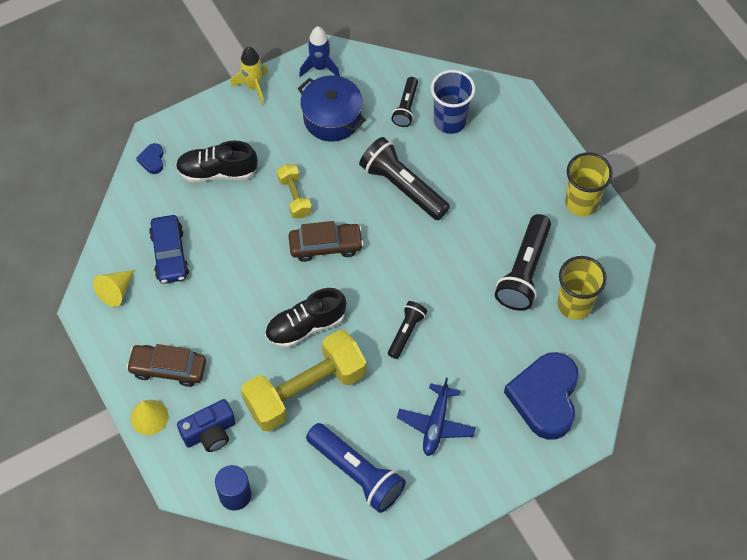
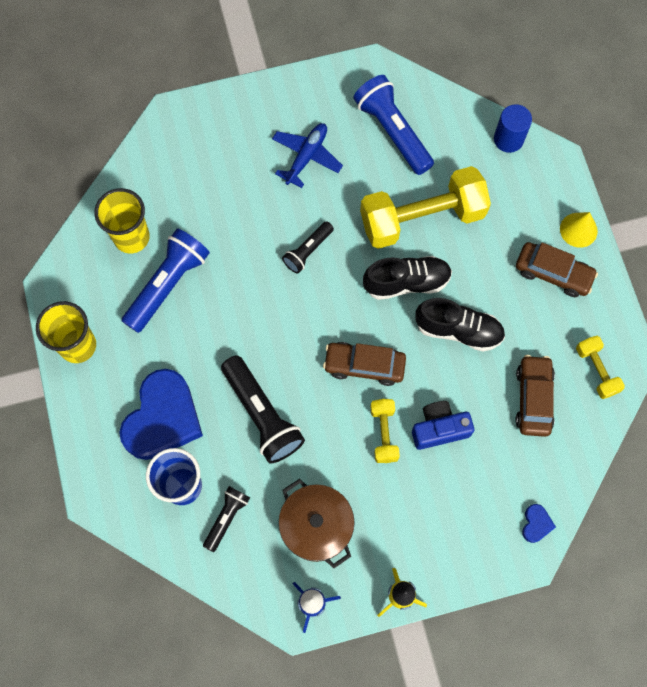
camera: 165 degrees left, 10 degrees up
yellow cone [93,270,134,307] -> yellow dumbbell [576,336,625,399]
blue car [149,215,189,284] -> brown car [515,355,555,437]
black shoe [175,140,258,182] -> black shoe moved to [415,298,505,352]
blue camera [177,399,236,452] -> blue camera moved to [412,401,474,450]
blue pot [298,75,366,142] -> brown pot [278,479,355,568]
black flashlight [495,214,551,311] -> blue flashlight [121,229,210,333]
blue heart [504,352,579,440] -> blue heart moved to [119,369,203,460]

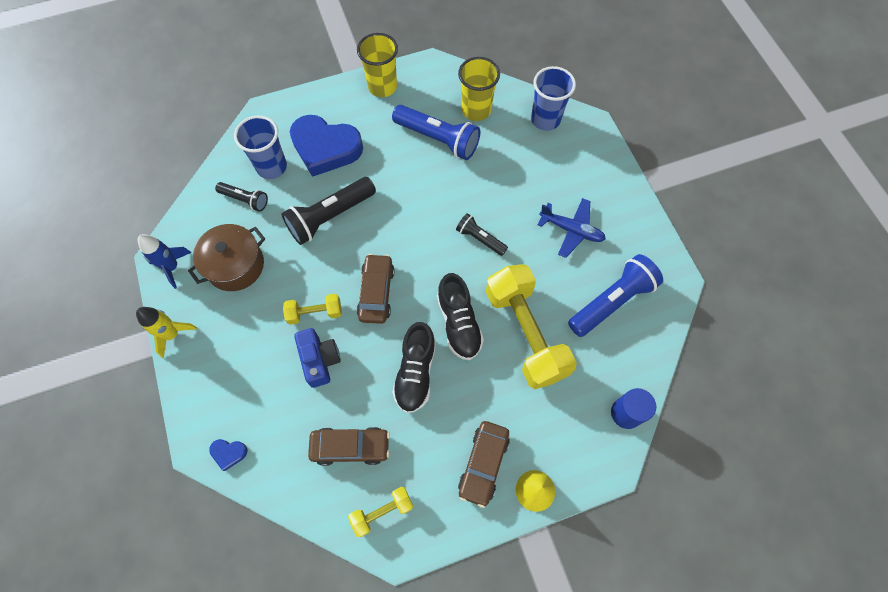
camera: 85 degrees right, 5 degrees down
none -> blue cup [531,66,576,131]

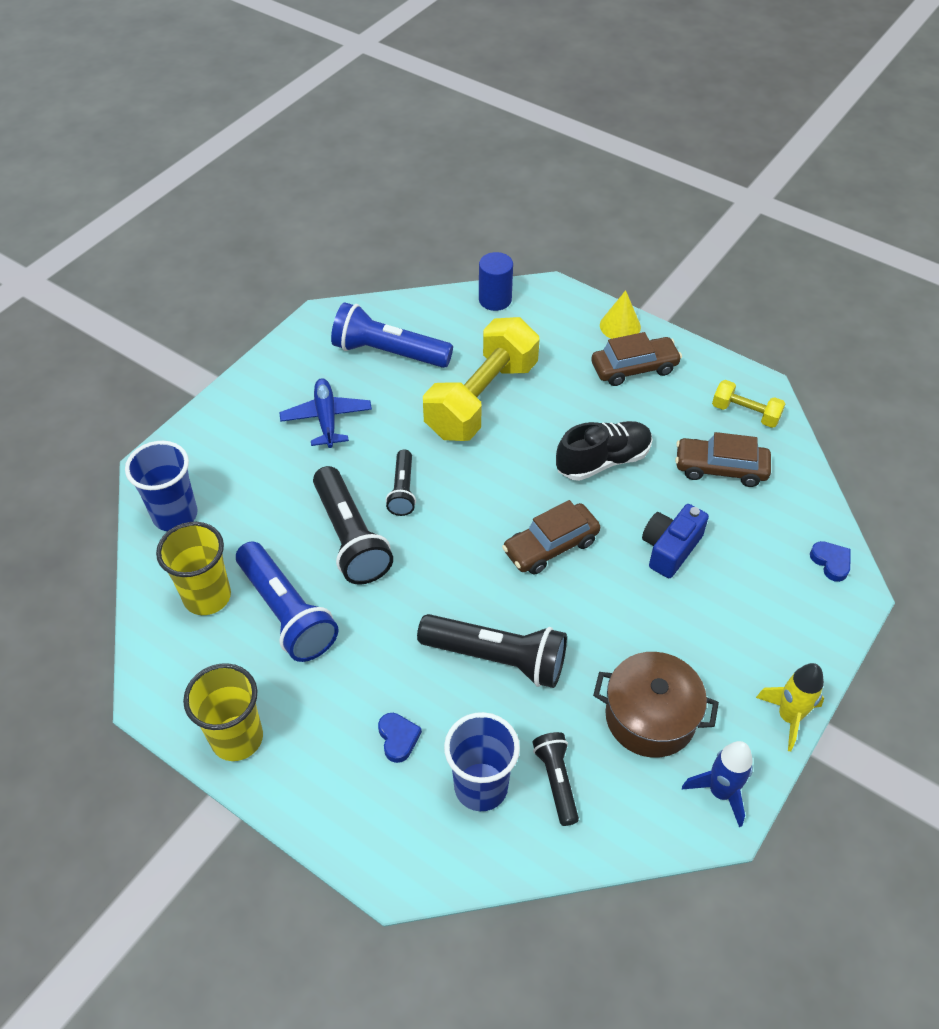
camera: 125 degrees left, 15 degrees down
yellow dumbbell [283,294,342,325] -> none
blue heart [290,115,363,177] -> blue heart [378,713,422,763], size x0.40
brown car [308,427,390,466] -> brown car turned 45 degrees counterclockwise [675,432,771,487]
blue flashlight [392,105,480,160] -> blue flashlight turned 150 degrees clockwise [236,541,339,662]
black shoe [437,273,484,360] -> none
none -> black flashlight [313,466,393,585]

